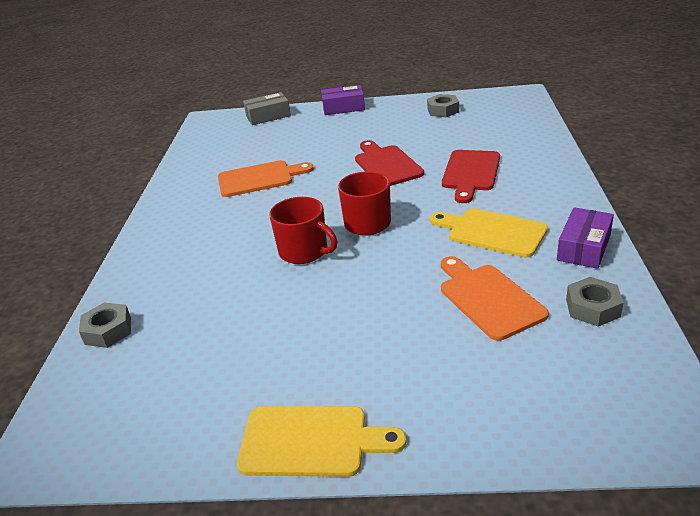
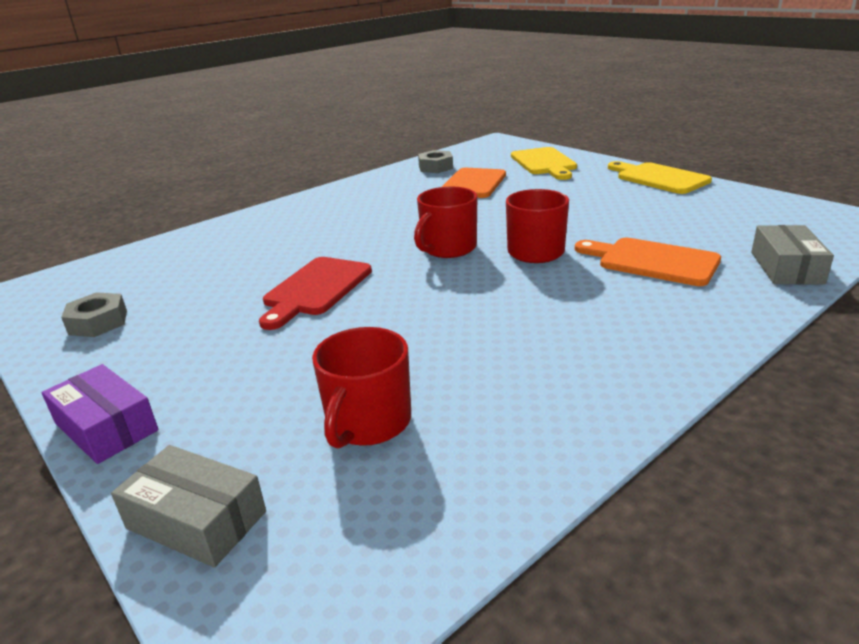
camera: 135 degrees left, 5 degrees down
grey nut [79,302,131,348] -> grey box [751,225,834,285]
orange cutting board [218,160,314,197] -> orange cutting board moved to [575,238,721,286]
yellow cutting board [430,208,548,258] -> yellow cutting board moved to [511,147,577,180]
red cutting board [442,150,500,203] -> none
purple box [557,207,614,269] -> none
none -> red mug [312,327,411,449]

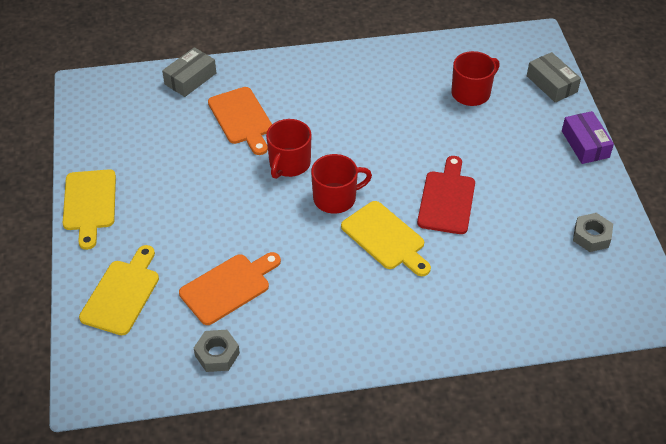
camera: 150 degrees left, 20 degrees up
red cutting board [259,257,372,330] -> red cutting board turned 45 degrees counterclockwise [417,156,475,234]
none -> yellow cutting board [341,201,431,276]

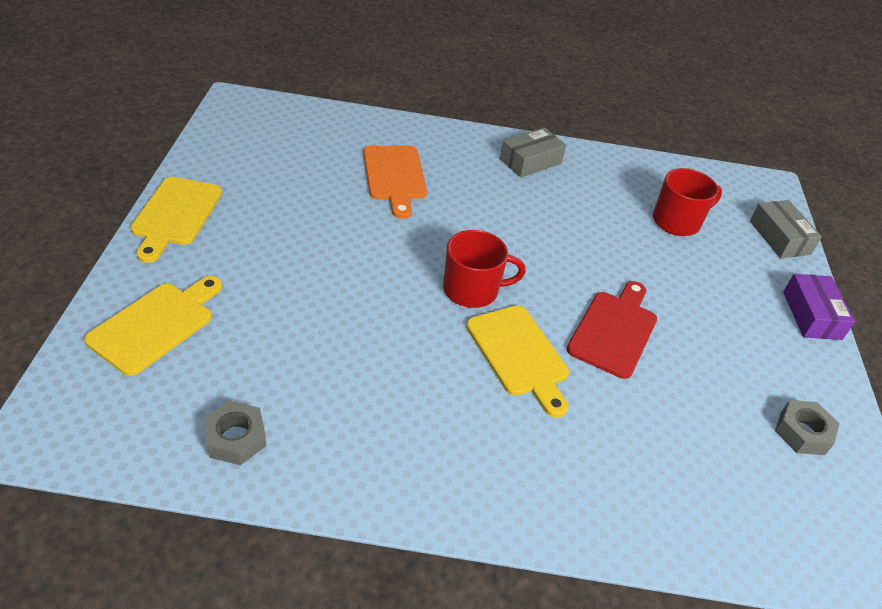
camera: 10 degrees right, 5 degrees down
grey box [162,47,216,97] -> grey box moved to [500,128,566,177]
orange cutting board [179,252,281,325] -> none
red mug [266,119,311,179] -> none

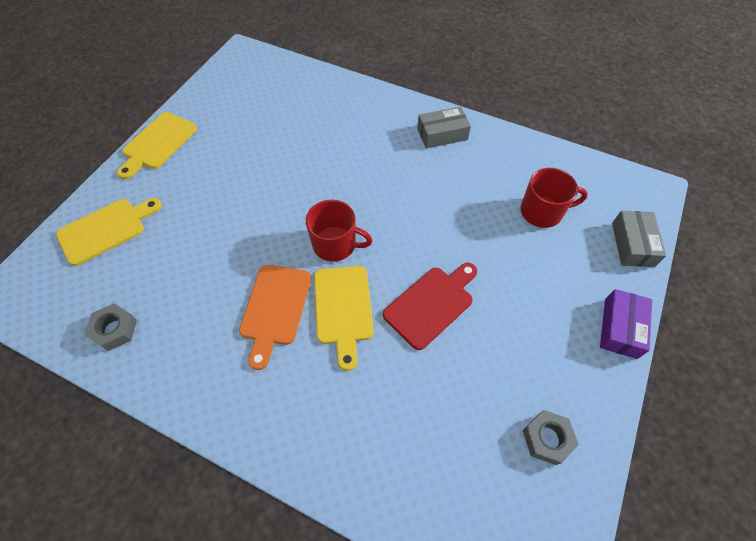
camera: 25 degrees right, 15 degrees up
orange cutting board [363,146,427,219] -> orange cutting board moved to [239,265,311,370]

